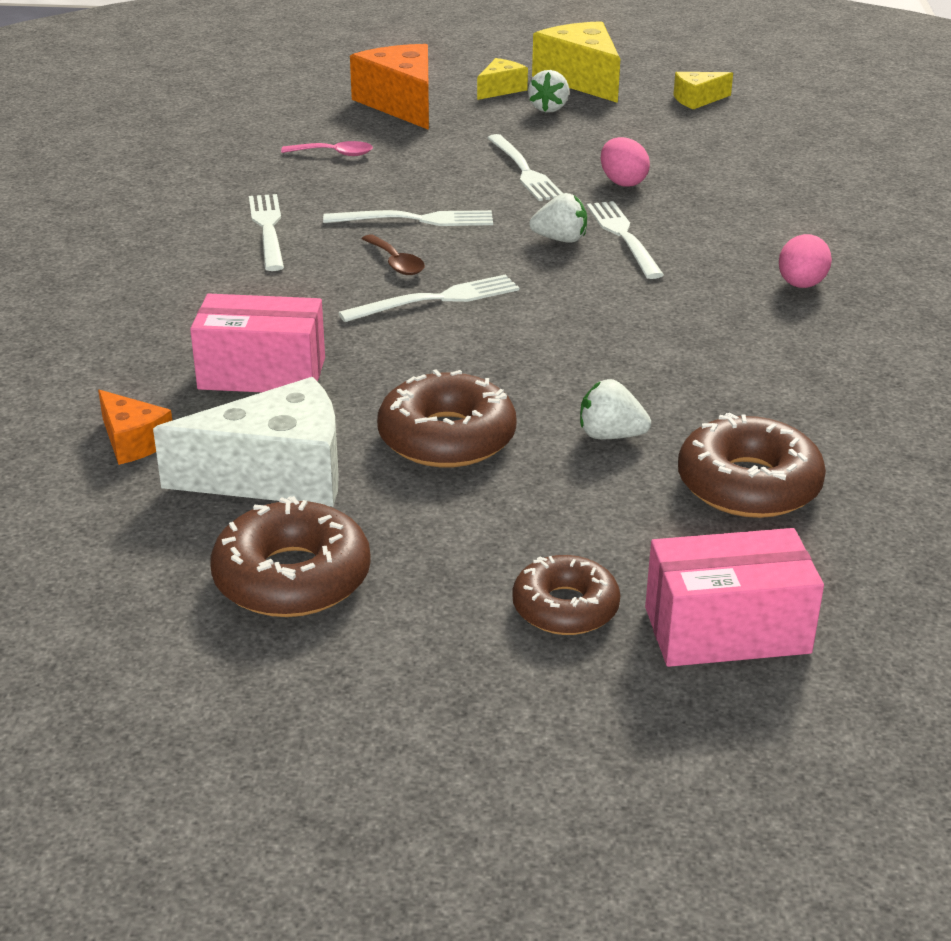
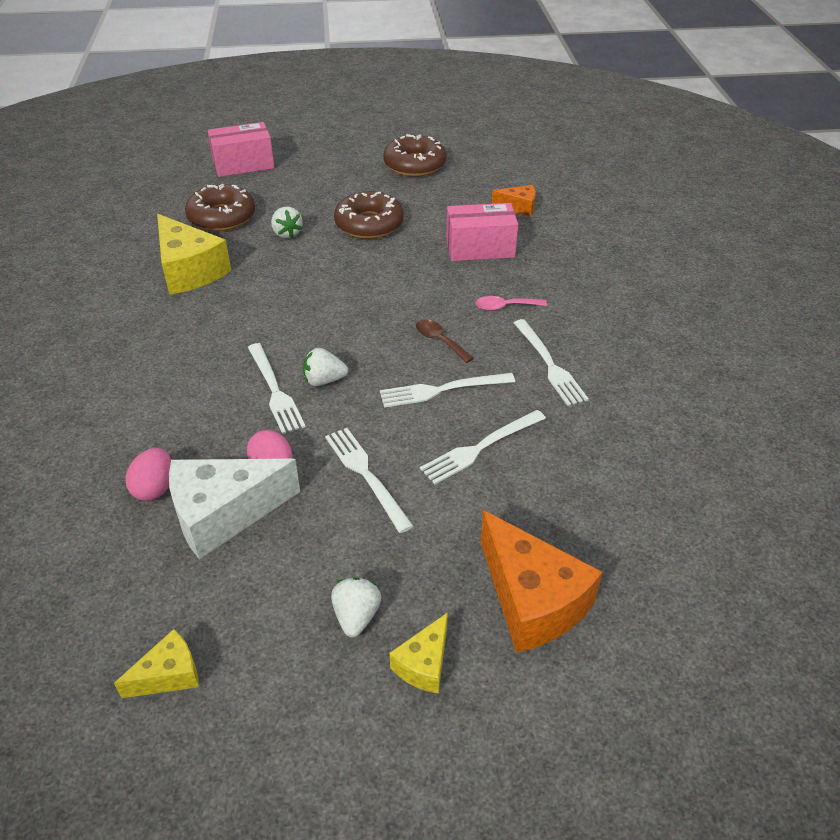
camera: 170 degrees right, 10 degrees up
orange cheese [98,390,172,465] -> orange cheese turned 150 degrees clockwise [492,185,536,217]
white cheese [153,377,339,507] -> white cheese moved to [169,459,300,559]
pink spoon [281,141,373,156] -> pink spoon moved to [475,296,547,311]
white fork [338,274,519,322] -> white fork moved to [420,410,546,484]
brown donut [512,555,620,635] -> none
yellow cheese [532,21,620,103] -> yellow cheese moved to [157,214,231,295]
white strawberry [580,379,651,439] -> white strawberry turned 60 degrees clockwise [271,207,303,239]
pink egg [779,234,832,288] -> pink egg moved to [126,448,171,501]

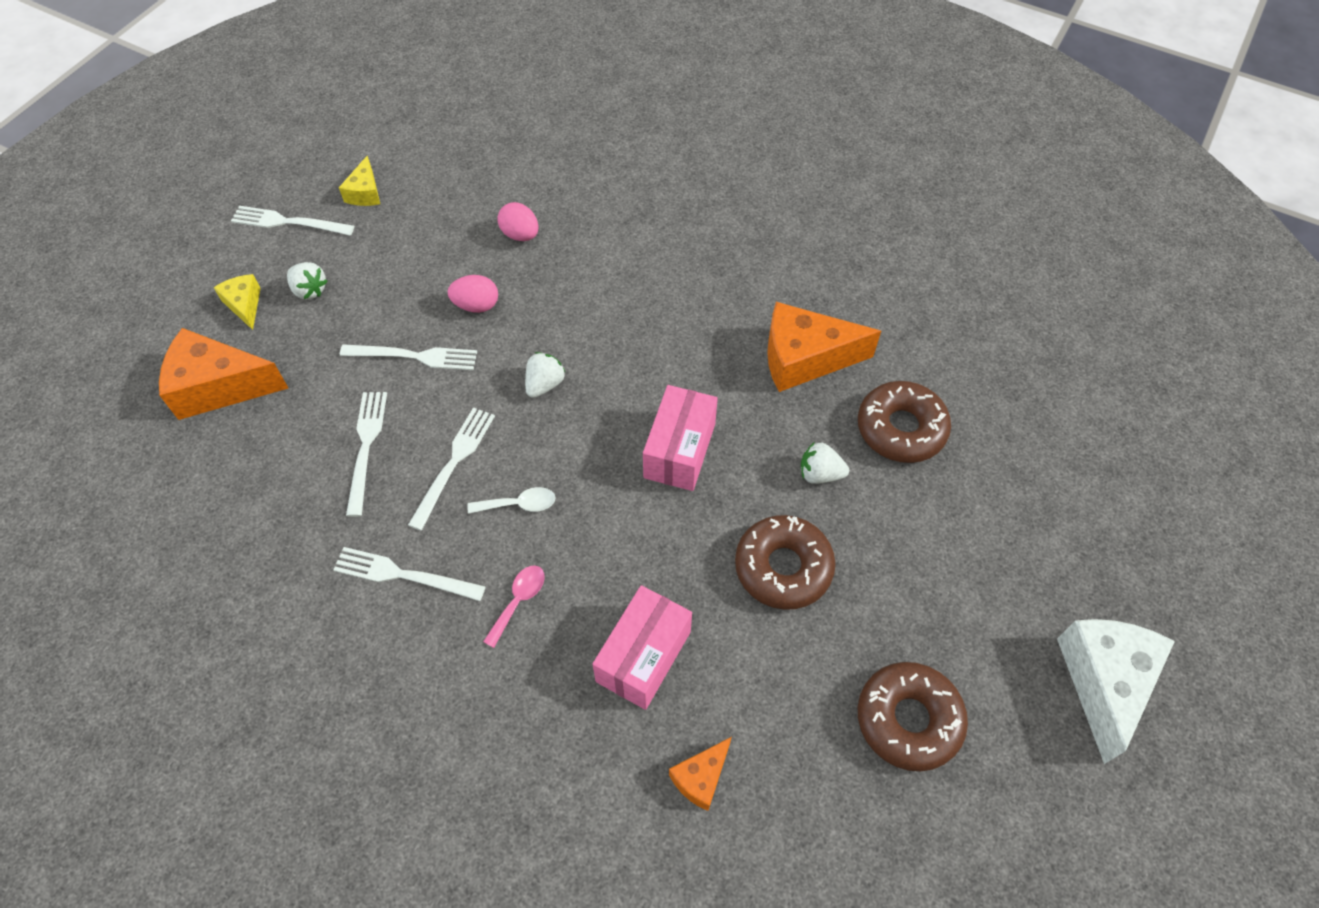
camera: 125 degrees right, 15 degrees up
yellow cheese [157,214,231,295] -> orange cheese [767,302,881,392]
white cheese [169,459,300,559] -> white cheese moved to [1057,619,1175,764]
pink box [208,122,275,177] -> pink box moved to [643,385,718,491]
white fork [248,343,306,434] -> white fork moved to [231,206,354,235]
brown spoon [416,319,474,363] -> white spoon [467,487,556,514]

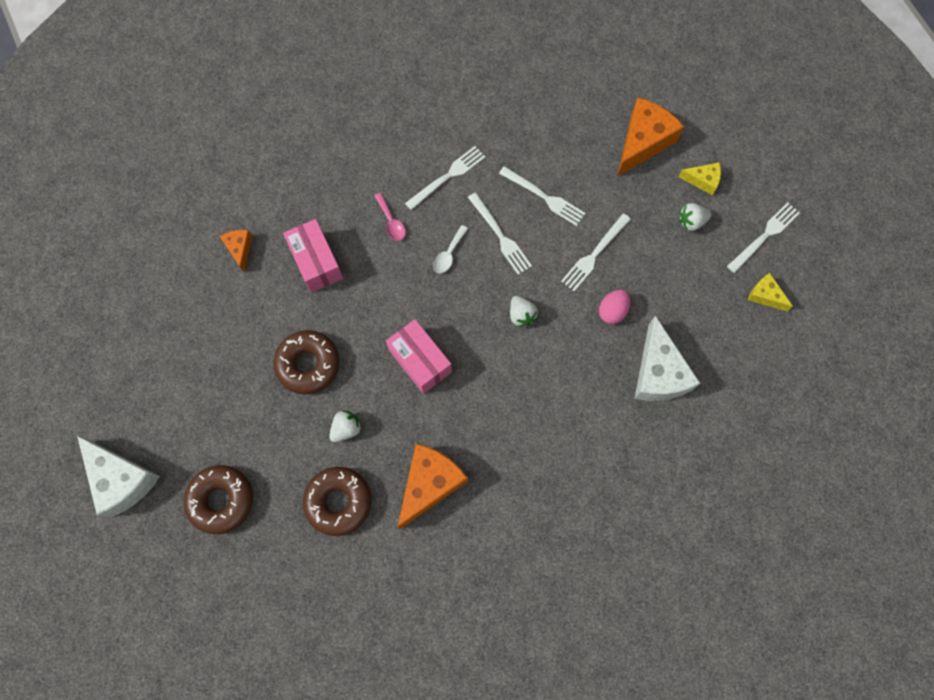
camera: 125 degrees right, 15 degrees up
pink egg [497,202,539,241] -> white cheese [634,316,701,401]
brown donut [858,662,968,771] -> brown donut moved to [184,465,253,534]

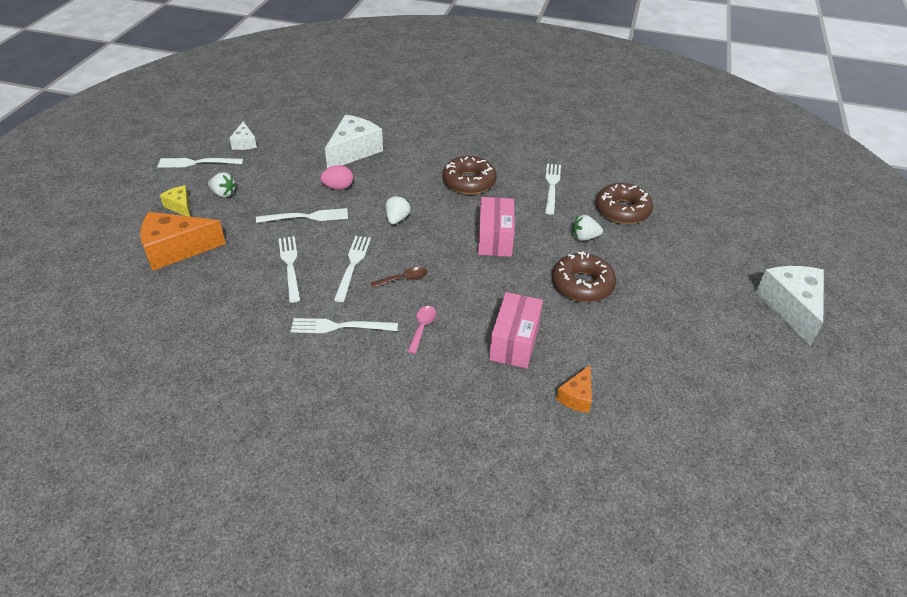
camera: 140 degrees left, 30 degrees down
brown donut [184,465,253,534] -> brown donut moved to [442,156,497,195]
orange cheese [398,444,468,529] -> white fork [545,163,561,214]
white spoon [433,225,468,273] -> brown spoon [370,267,428,288]
yellow cheese [748,273,793,311] -> white cheese [230,122,257,150]

